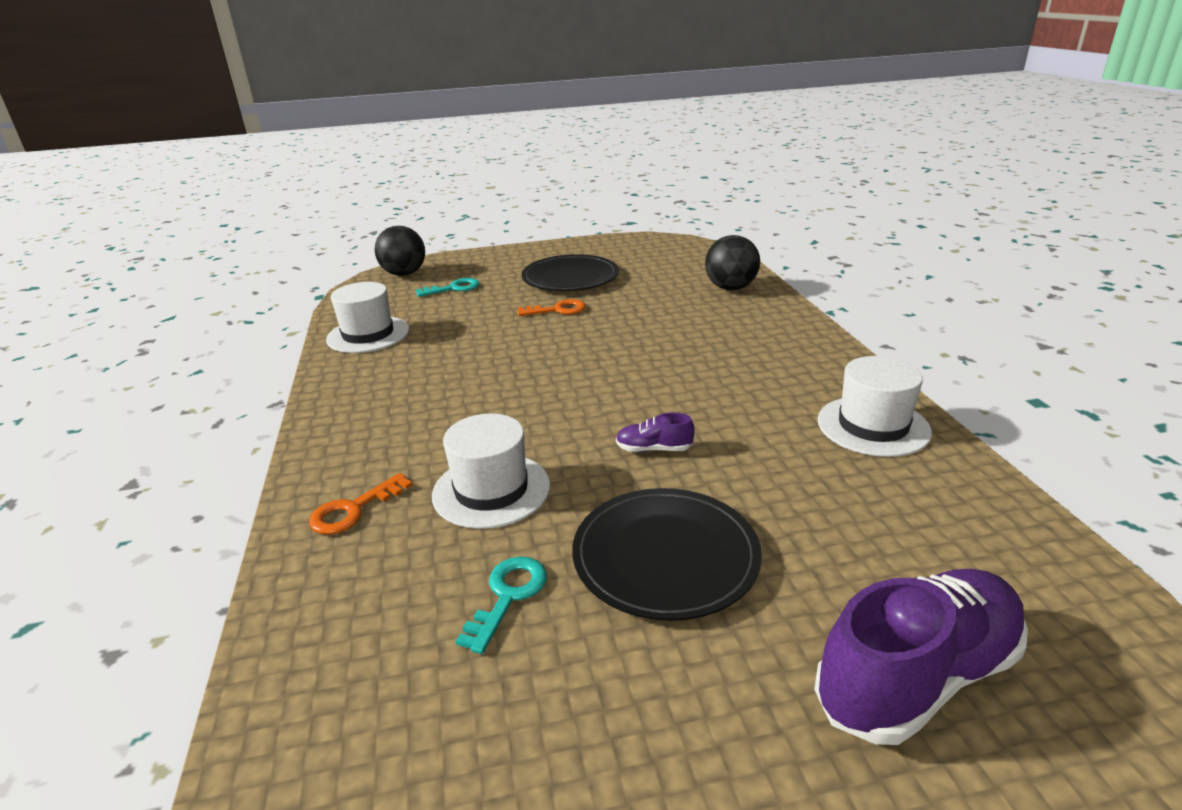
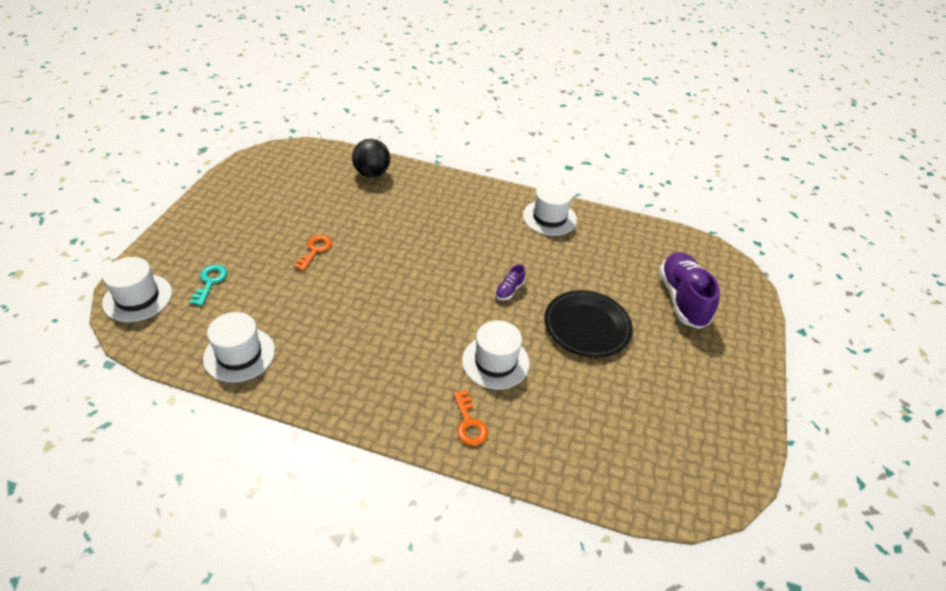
camera: 65 degrees left, 15 degrees up
black ball [375,226,425,276] -> white hat [102,257,172,322]
turquoise key [456,556,547,654] -> none
black plate [521,254,619,291] -> none

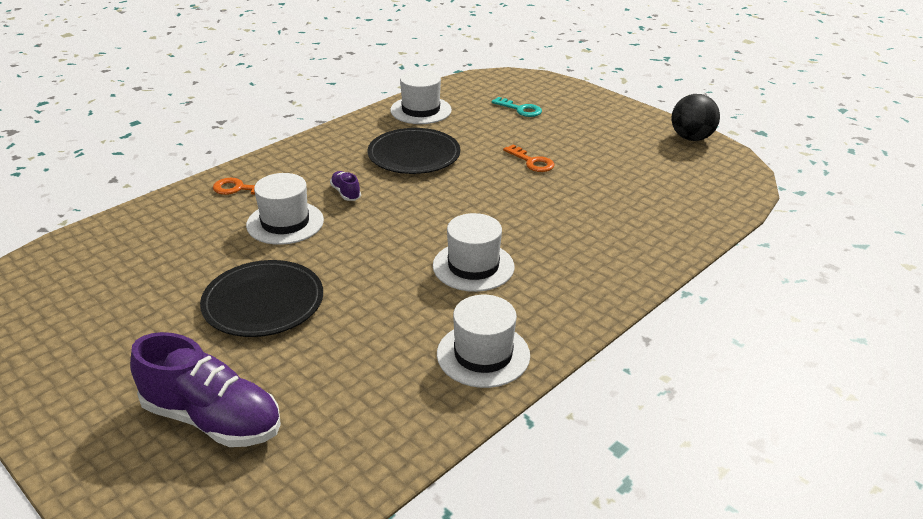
camera: 120 degrees right, 10 degrees down
white hat [102,257,172,322] -> white hat moved to [433,213,514,292]
black ball [352,139,390,177] -> black ball moved to [672,94,720,141]
purple shoe [495,264,525,300] -> purple shoe moved to [330,171,361,201]
none -> black plate [367,128,460,174]

